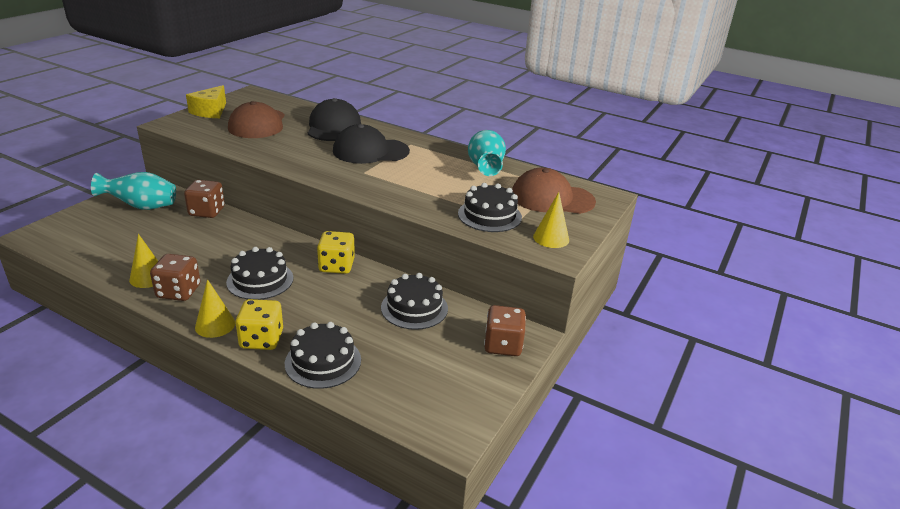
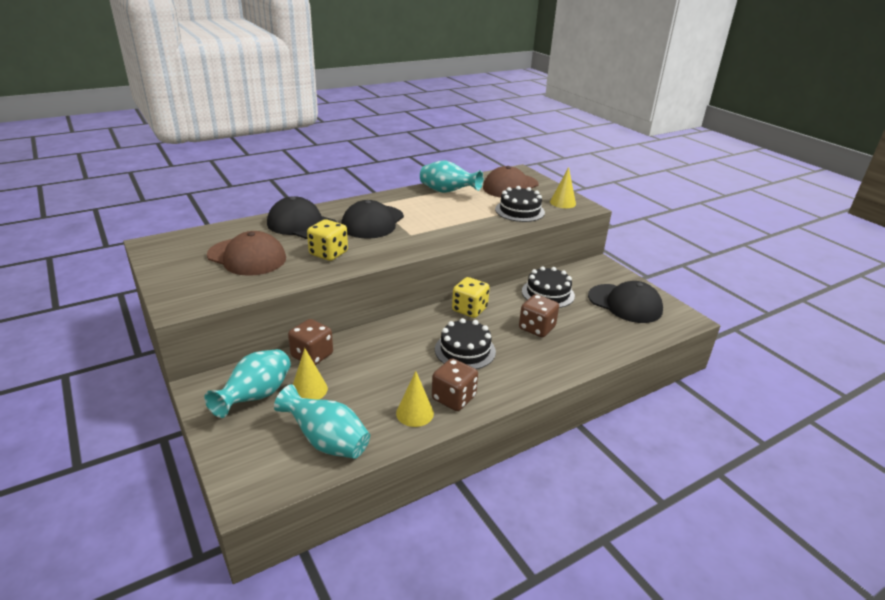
camera: 60 degrees left, 0 degrees up
yellow cheese [186,85,226,118] -> none
yellow cone [195,279,235,338] -> yellow cone moved to [293,348,328,400]
yellow dice [236,299,283,350] -> yellow dice moved to [307,219,348,261]
black cake [285,322,361,389] -> none
brown dice [484,305,526,356] -> brown dice moved to [519,294,559,337]
none -> turquoise vase [274,384,370,459]
none -> black cap [588,281,663,323]

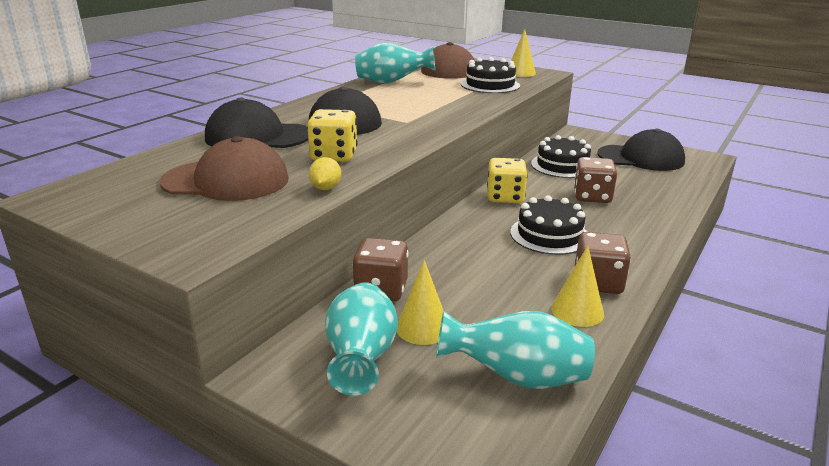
camera: 25 degrees left, 5 degrees down
none -> yellow lemon [309,157,341,190]

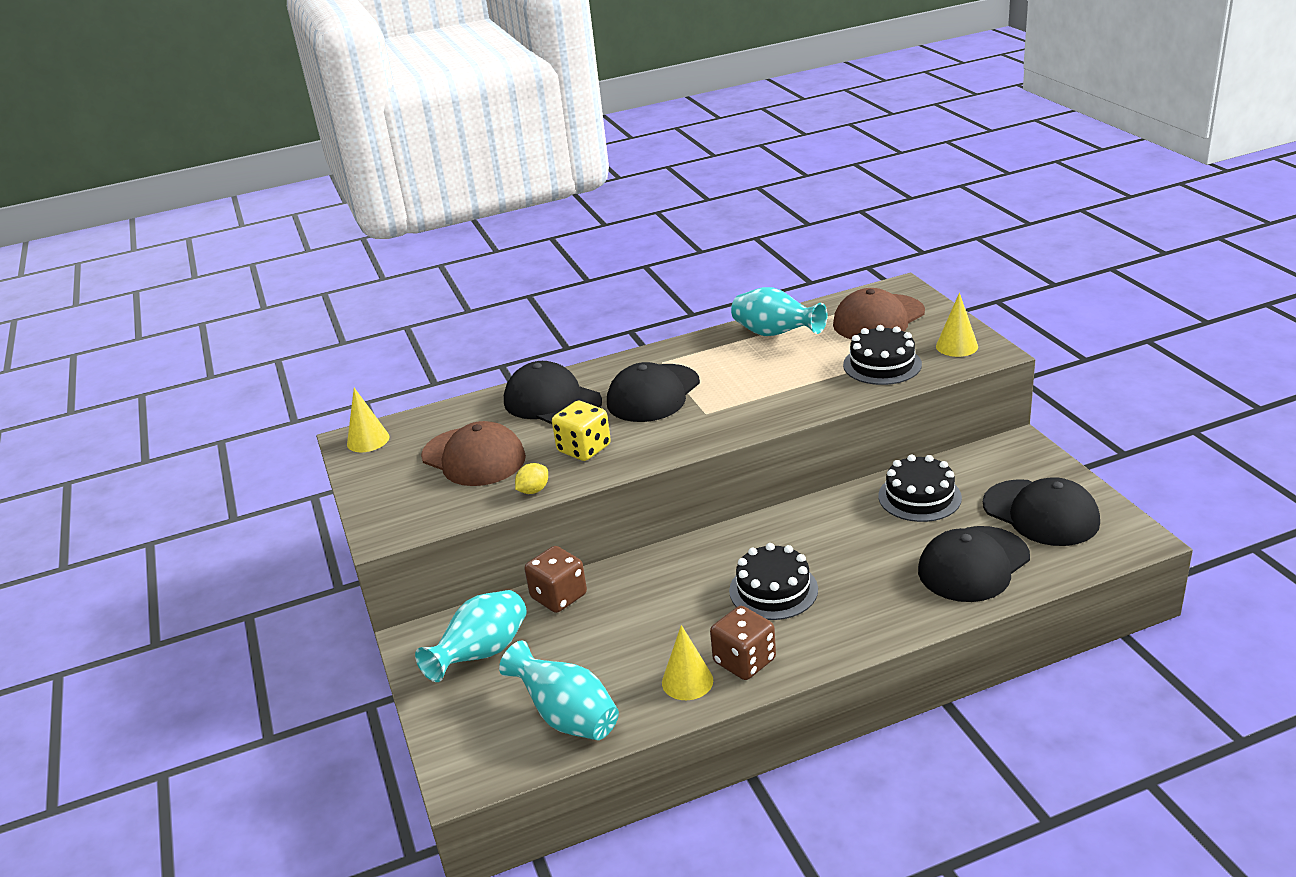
camera: 40 degrees right, 5 degrees up
yellow cone [397,260,444,345] -> yellow cone moved to [347,388,389,452]
yellow dice [487,158,528,203] -> none
brown dice [574,157,617,203] -> none
none -> black cap [918,526,1030,602]

